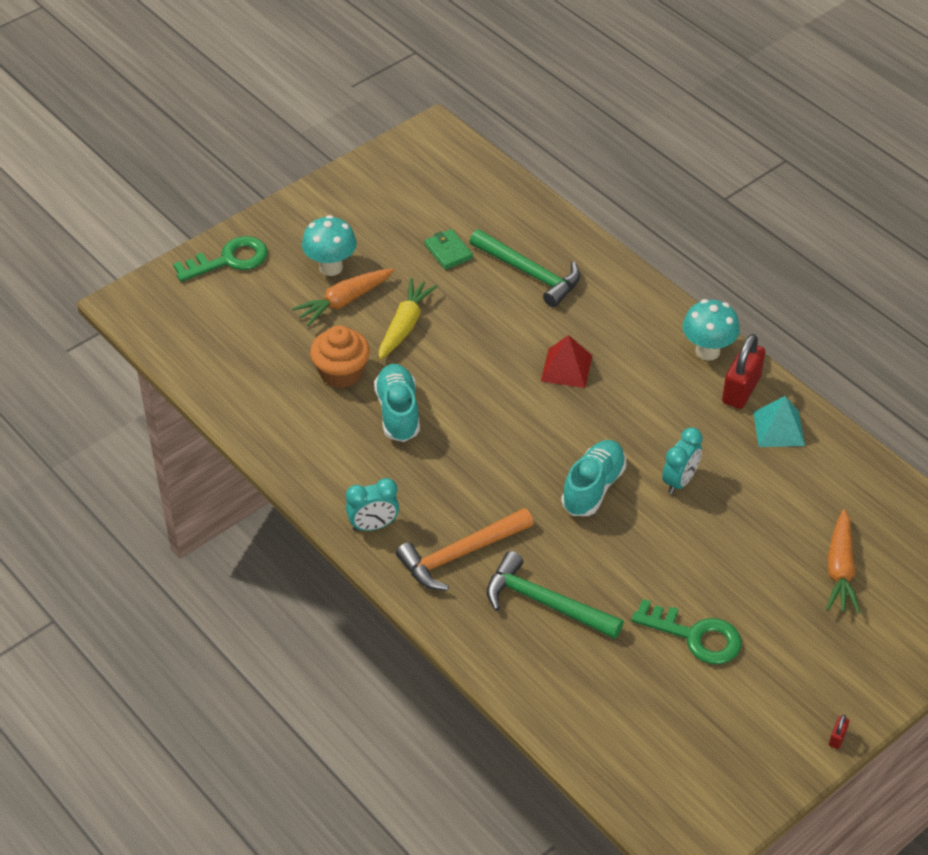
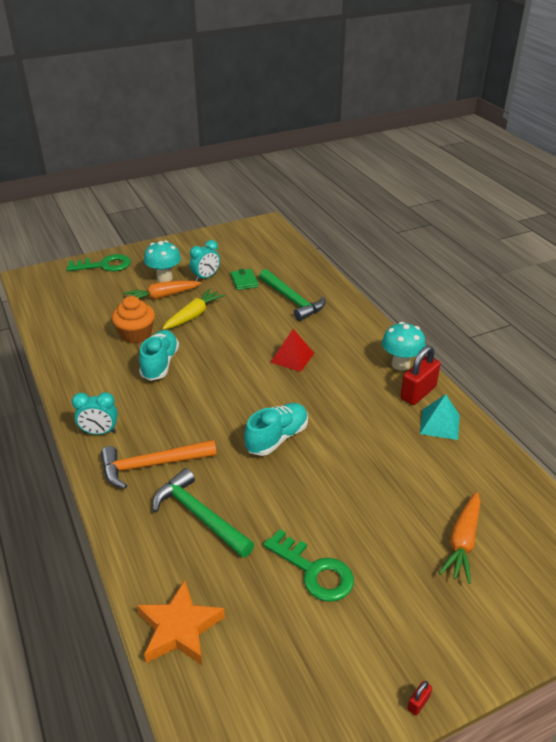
camera: 15 degrees right, 10 degrees down
turquoise clock [662,427,703,494] -> turquoise clock moved to [190,240,220,281]
none -> orange star [137,580,225,665]

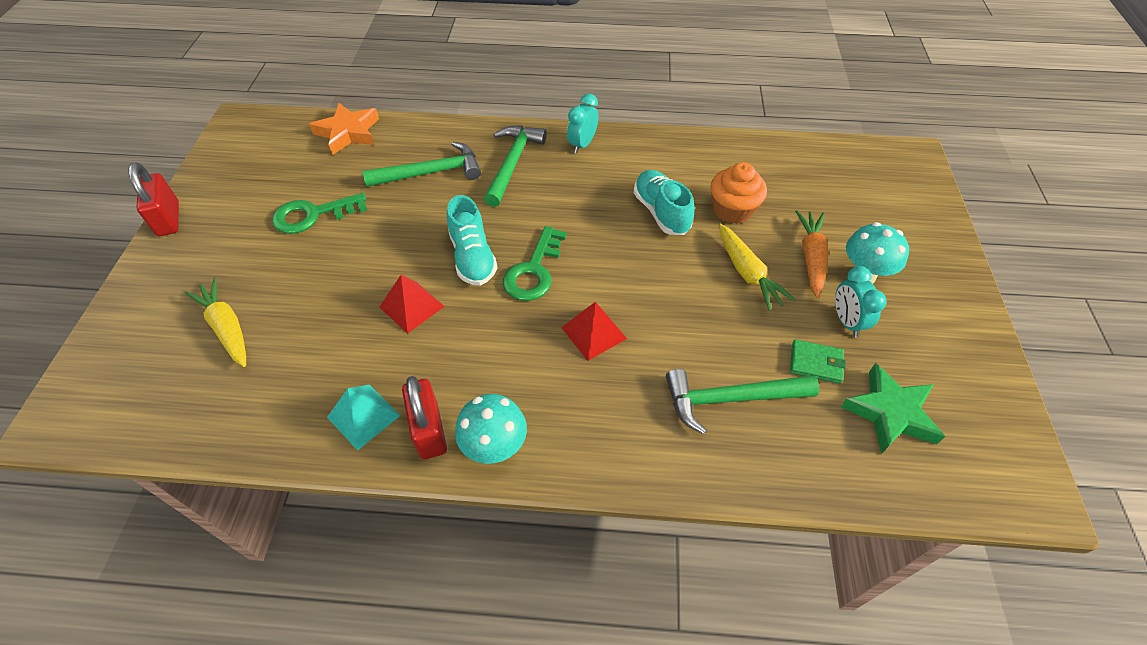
camera: 120 degrees right, 15 degrees up
green key [67,254,131,271] -> green key moved to [503,226,567,301]
orange hammer [101,440,217,489] -> green hammer [484,126,547,207]
turquoise shoe [139,330,179,381] -> turquoise shoe turned 150 degrees counterclockwise [633,170,695,235]
red padlock [407,681,432,716] -> red padlock [128,162,179,236], size x2.37
orange carrot [439,492,481,584] -> yellow carrot [185,278,246,367]
none -> red pyramid [380,275,445,334]
none -> green star [841,363,945,454]

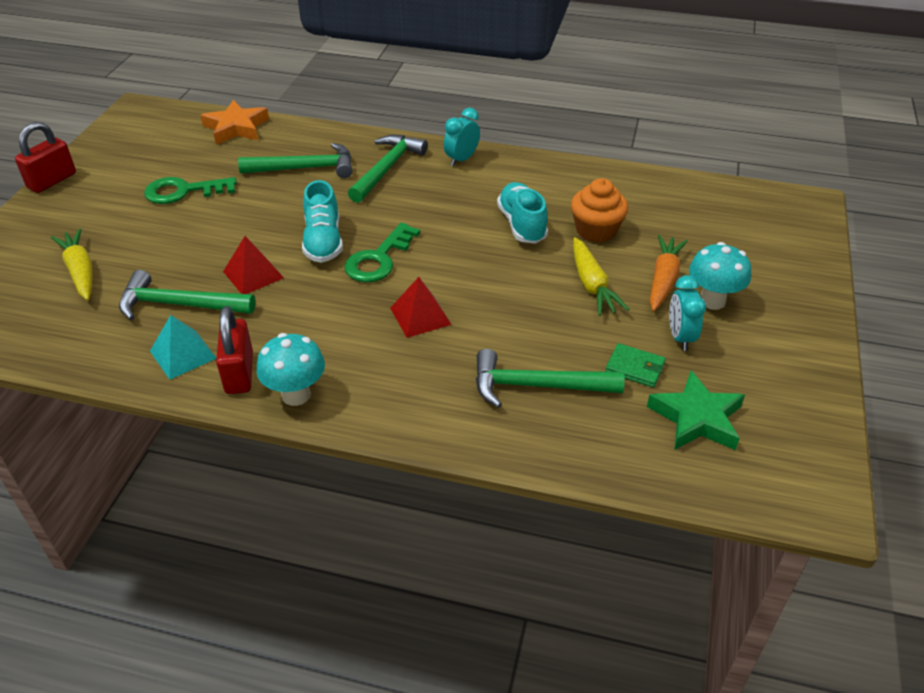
camera: 10 degrees right, 10 degrees down
red padlock [128,162,179,236] -> red padlock turned 45 degrees clockwise [15,122,76,193]
none -> green hammer [119,270,255,320]

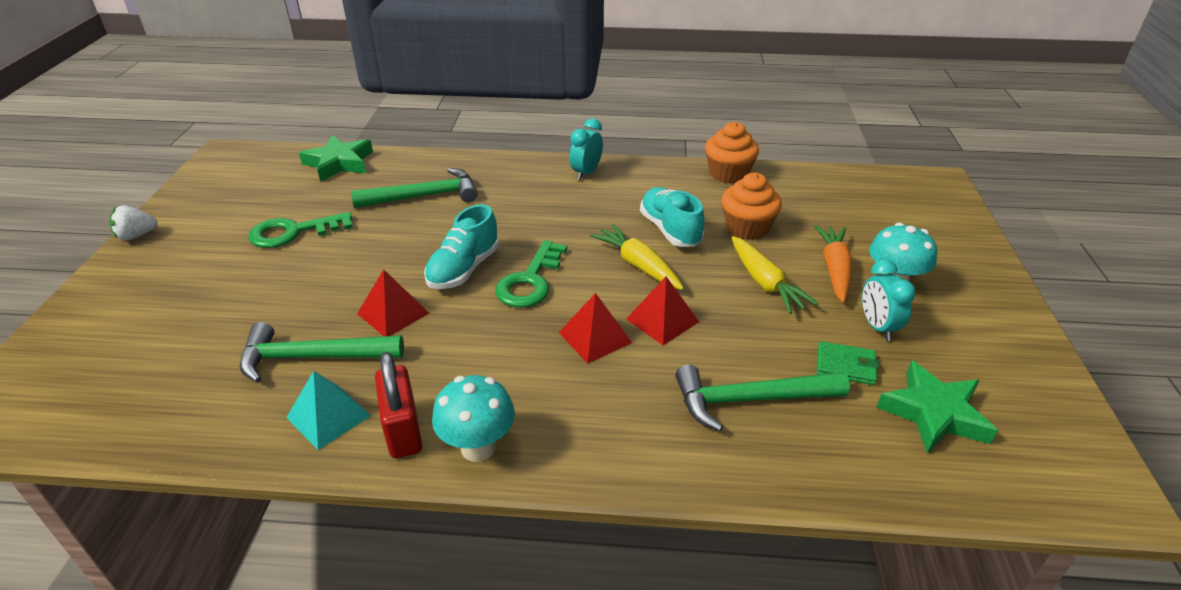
camera: 10 degrees left, 5 degrees down
red padlock [15,122,76,193] -> white strawberry [109,205,158,240]
yellow carrot [51,228,93,300] -> yellow carrot moved to [590,224,684,290]
orange star [200,100,269,145] -> green star [299,135,373,182]
turquoise shoe [302,180,343,263] -> turquoise shoe turned 45 degrees clockwise [424,204,499,289]
green hammer [348,135,428,203] -> none
none -> red pyramid [626,277,699,345]
none -> orange cupcake [705,122,759,183]

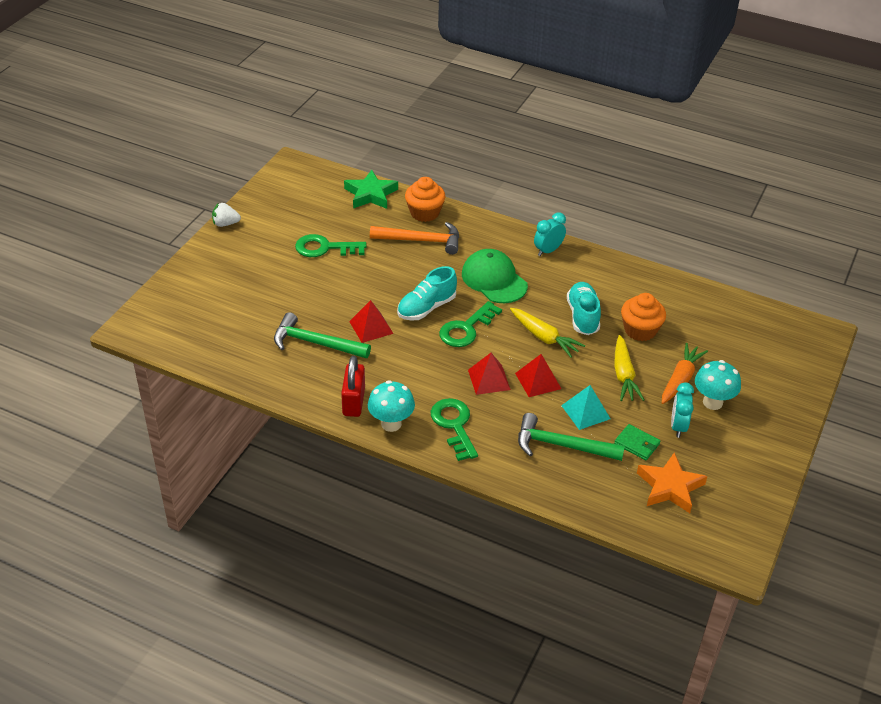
camera: 20 degrees right, 5 degrees up
turquoise pyramid [286,371,371,450] -> turquoise pyramid moved to [561,385,611,430]
green hammer [351,168,477,208] -> orange hammer [370,222,459,255]
yellow carrot [590,224,684,290] -> yellow carrot turned 150 degrees clockwise [510,308,585,358]
orange cupcake [705,122,759,183] -> orange cupcake moved to [405,177,445,222]
green star [876,360,998,454] -> orange star [637,452,708,513]
none -> green key [431,398,478,461]
none -> green cap [462,249,528,303]

